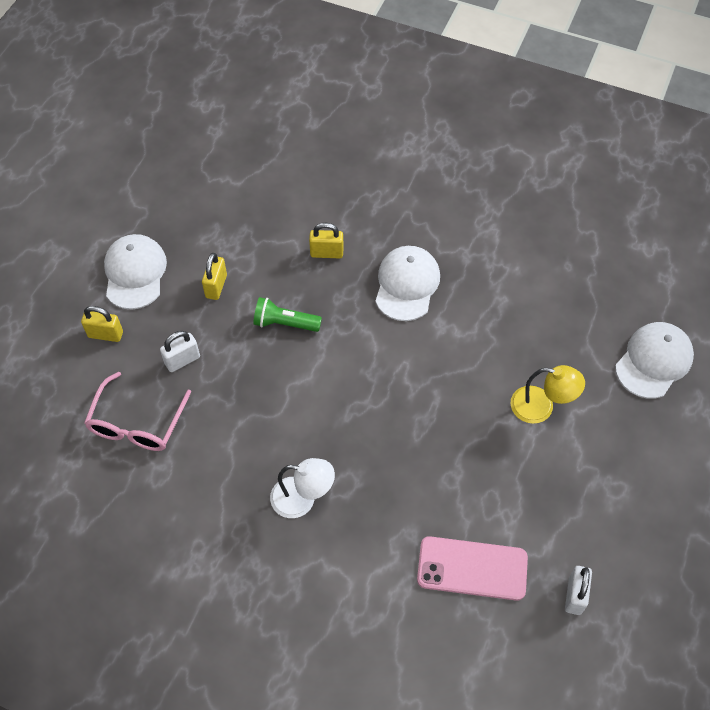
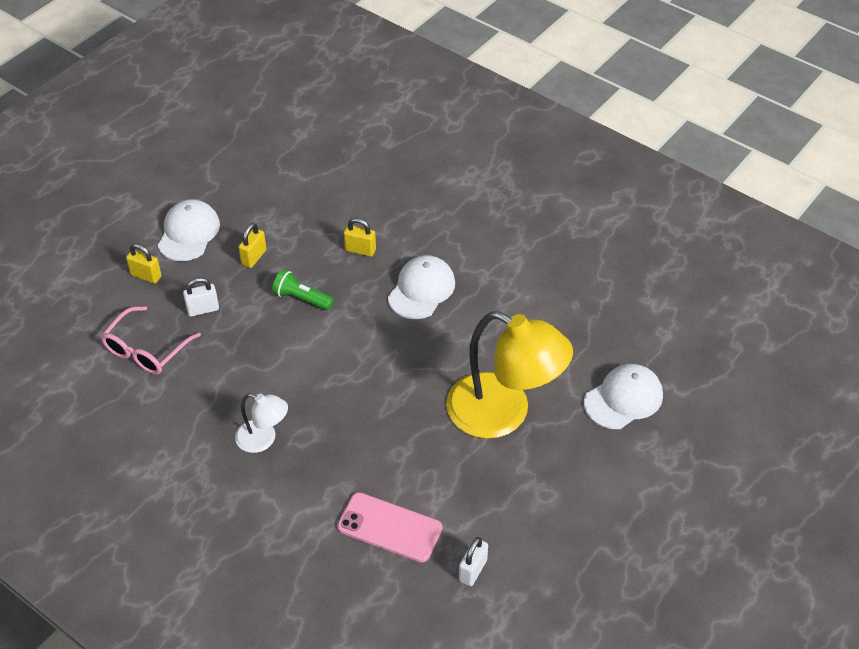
camera: 15 degrees right, 10 degrees down
yellow lamp [511,365,585,424] -> yellow lamp [446,311,573,439], size x2.06

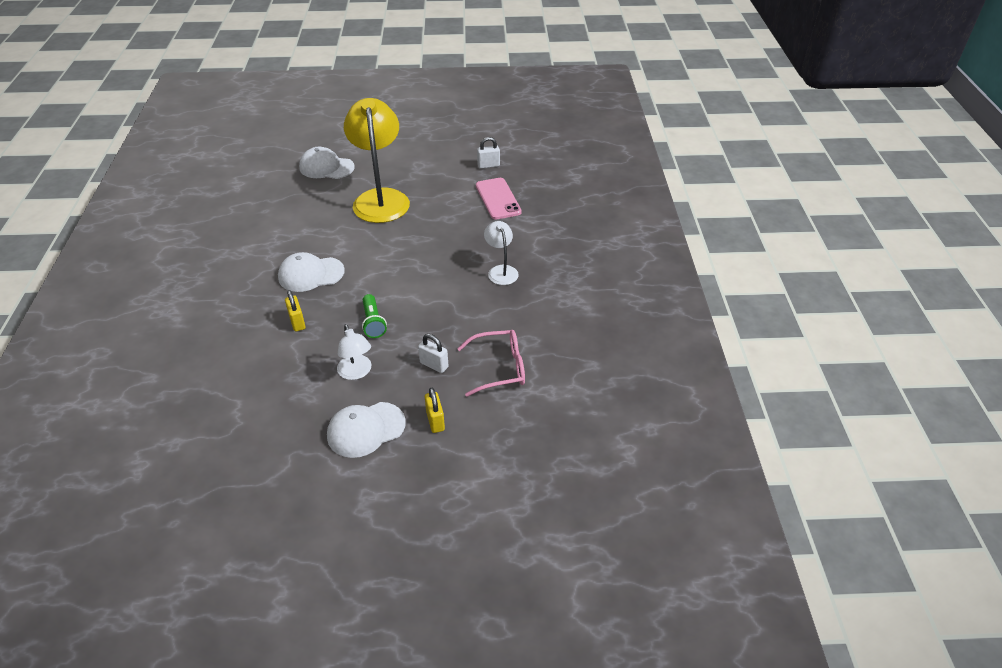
camera: 130 degrees left, 5 degrees down
yellow padlock [238,223,266,268] -> white lamp [337,324,372,380]

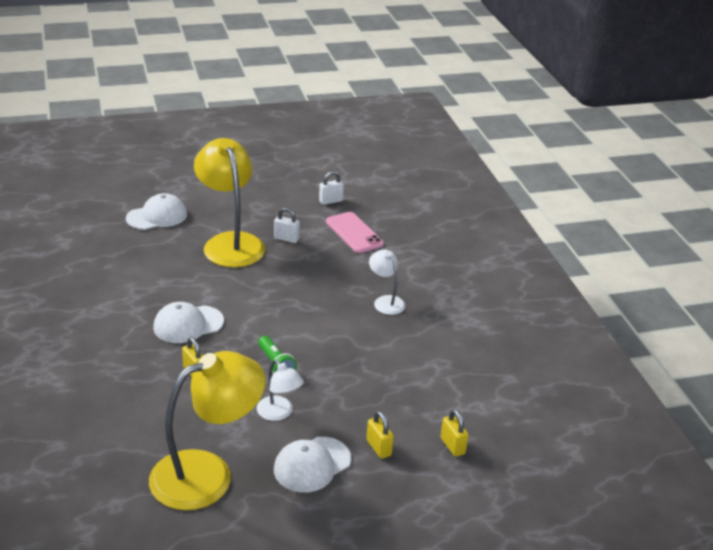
camera: 15 degrees left, 10 degrees down
white cap [299,147,355,179] -> white cap turned 150 degrees clockwise [126,193,187,230]
white padlock [418,334,449,373] -> white padlock moved to [274,208,300,243]
pink glasses [457,330,525,397] -> none
none -> yellow lamp [149,351,266,510]
none -> yellow padlock [440,409,468,457]

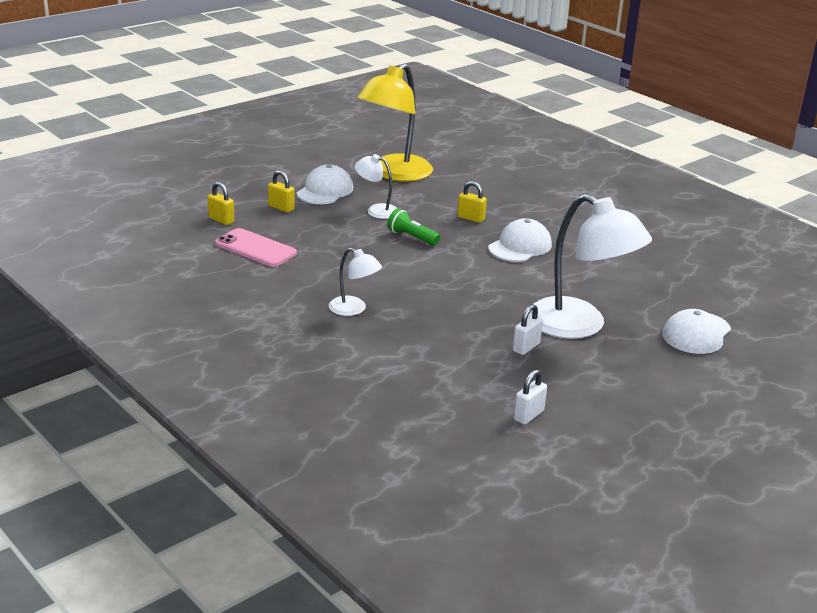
camera: 155 degrees right, 5 degrees down
yellow lamp [194,138,265,267] -> white lamp [528,194,652,339]
white padlock [274,208,300,243] -> white padlock turned 45 degrees counterclockwise [513,304,543,355]
pink phone [326,212,384,253] -> pink phone moved to [215,228,297,267]

